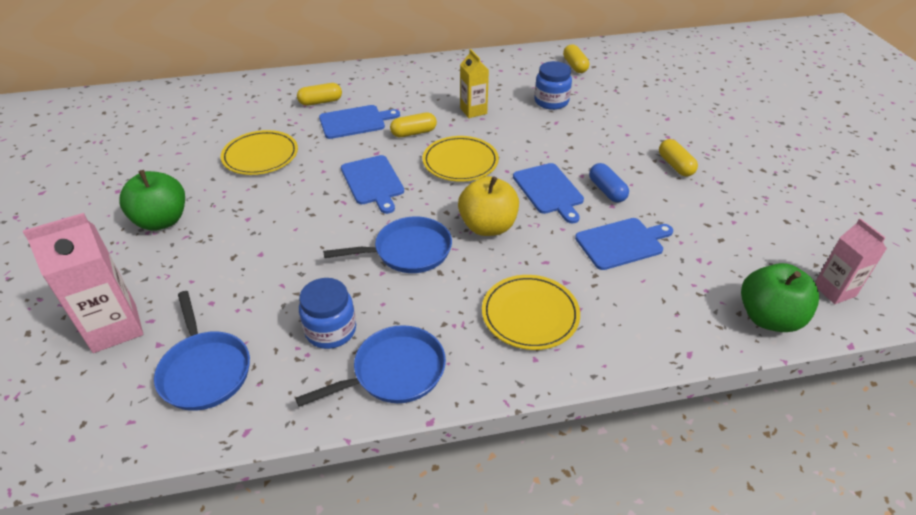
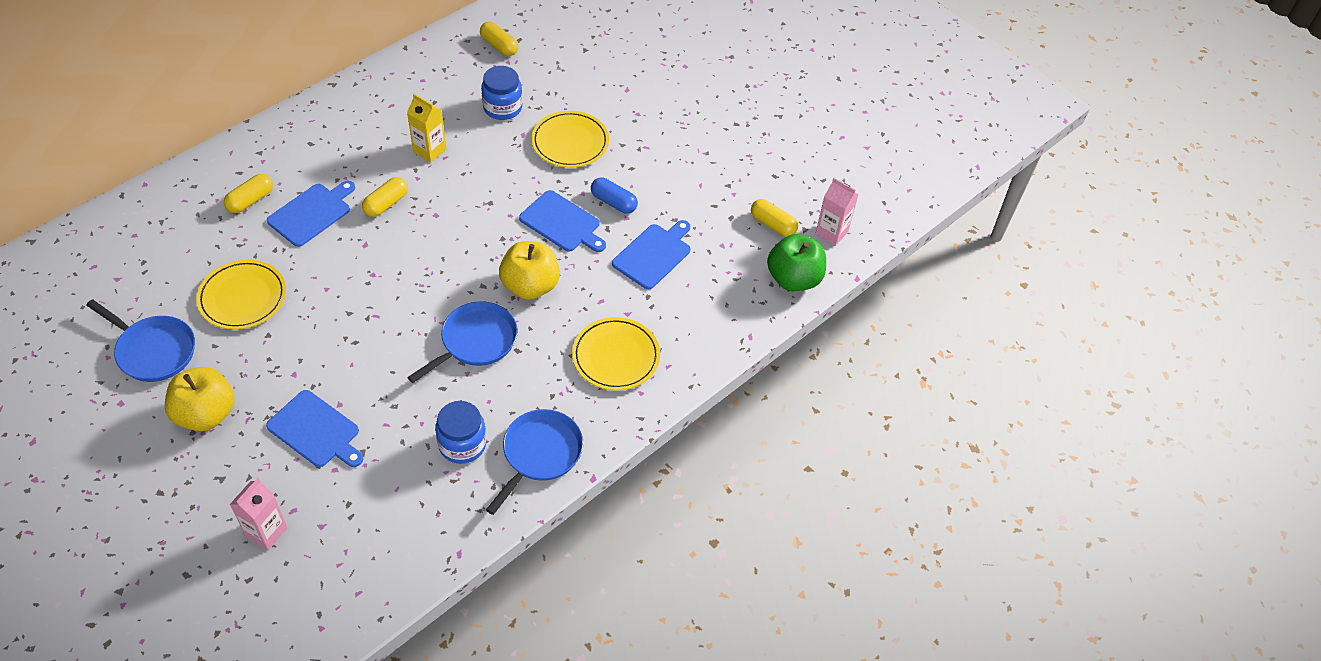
camera: 35 degrees left, 10 degrees up
pink carton [23,213,143,353] -> pink carton [230,478,288,550], size x0.63
green apple [119,170,185,231] -> yellow apple [165,367,235,431]
blue pan [154,291,250,411] -> blue pan moved to [86,299,195,382]
blue cutting board [341,155,404,214] -> blue cutting board moved to [266,390,363,467]
yellow plate [422,136,499,182] -> yellow plate moved to [531,111,609,168]
yellow capsule [659,139,698,177] -> yellow capsule moved to [751,199,798,237]

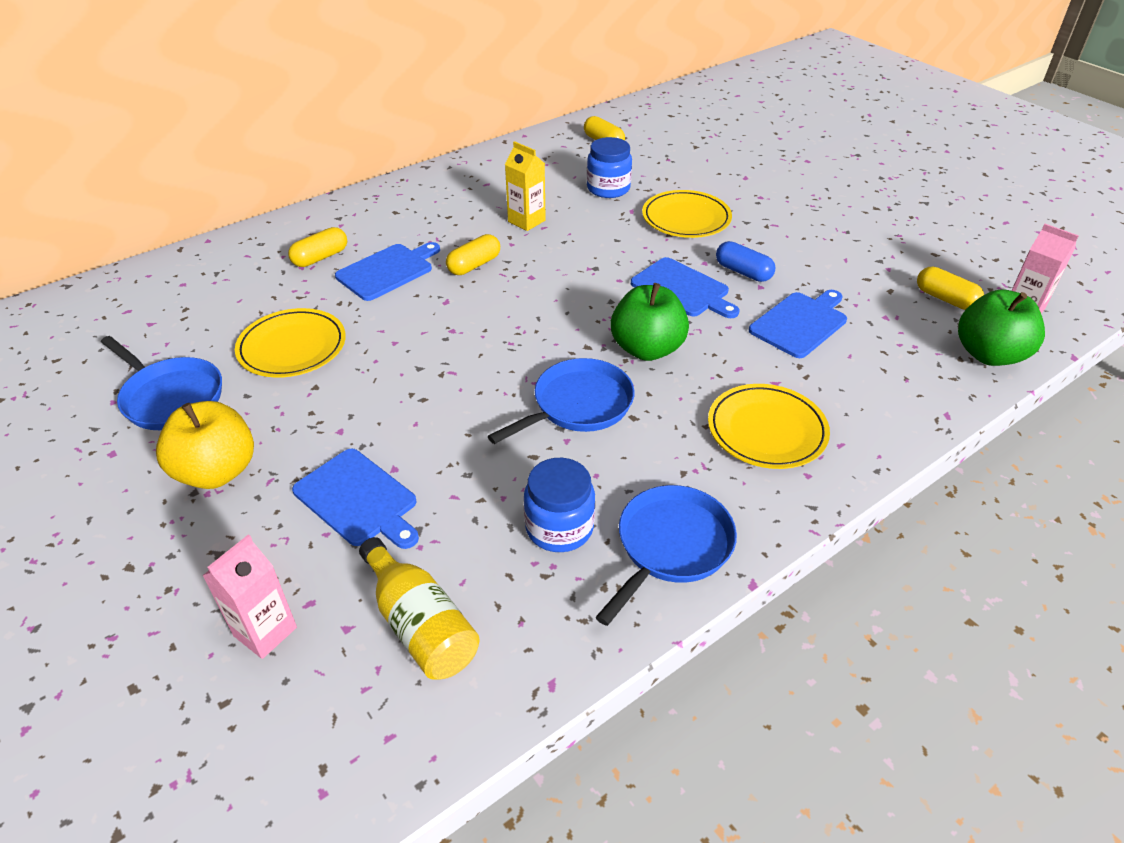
camera: 10 degrees right, 10 degrees down
yellow apple [499,241,560,300] -> green apple [611,283,689,361]
none -> yellow bottle [359,537,480,680]

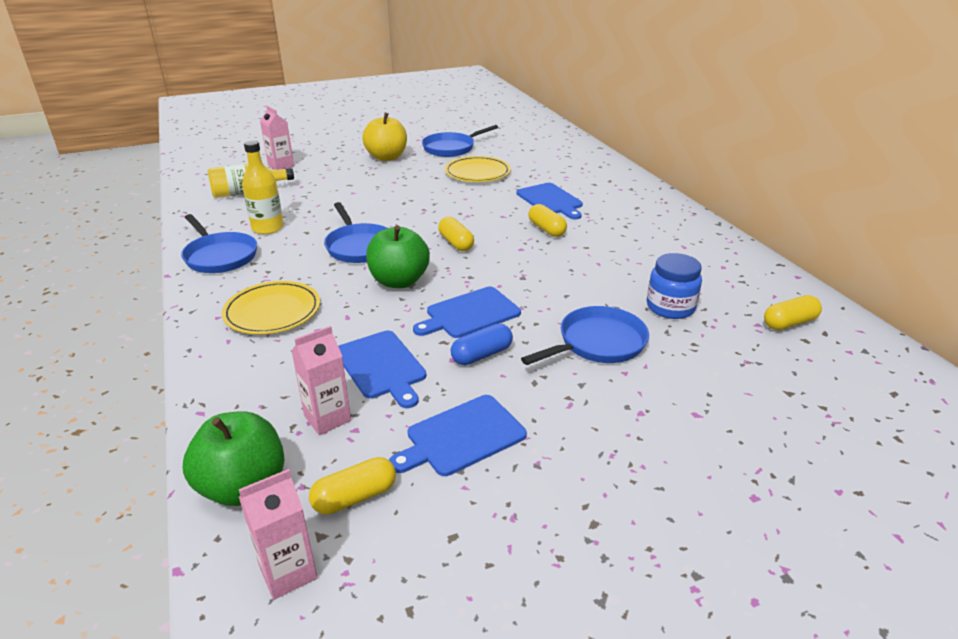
camera: 105 degrees right, 10 degrees down
yellow capsule [288,227,347,267] -> yellow capsule moved to [438,217,474,251]
blue cutting board [292,449,419,549] -> blue cutting board moved to [389,395,527,476]
yellow carton [505,141,546,231] -> none
blue jar [524,458,595,552] -> yellow bottle [242,140,284,234]
yellow plate [642,190,732,238] -> blue pan [521,306,649,365]
none -> pink carton [291,326,351,435]

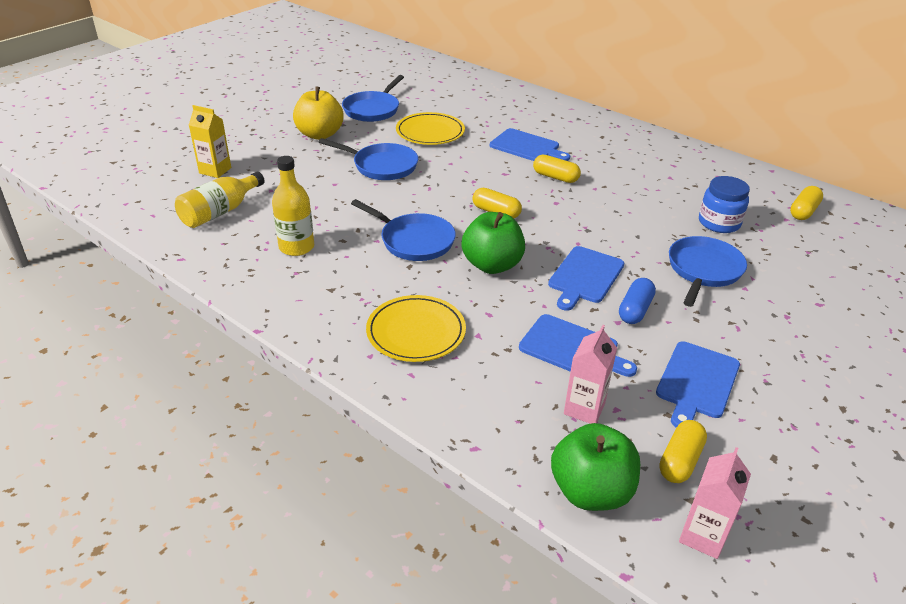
camera: 30 degrees left, 5 degrees up
blue pan [181,214,257,273] -> blue pan moved to [319,138,418,180]
pink carton [260,106,294,170] -> yellow carton [189,105,231,178]

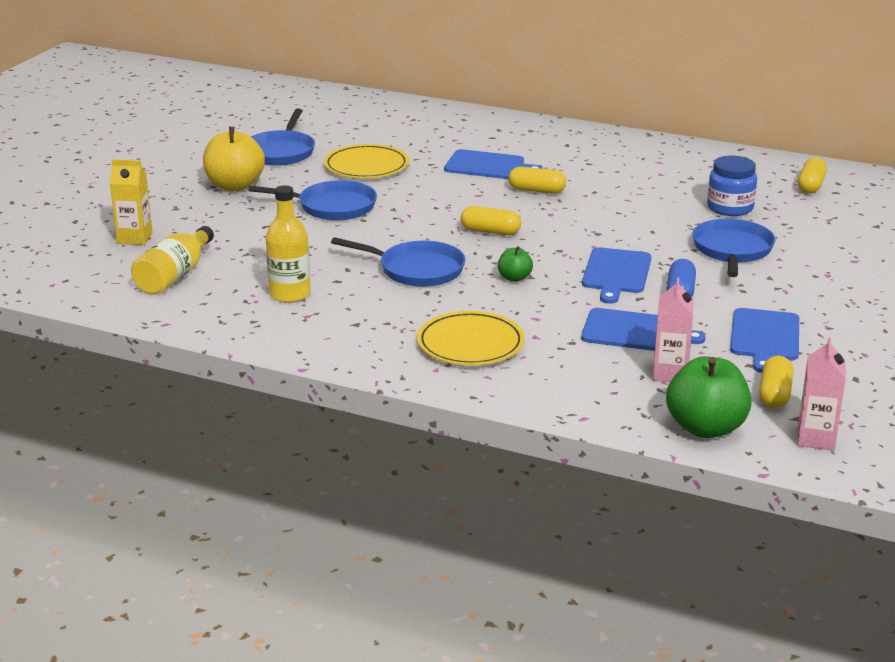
camera: 15 degrees left, 10 degrees down
green apple [461,212,525,274] -> green apple [498,246,533,282], size x0.50

